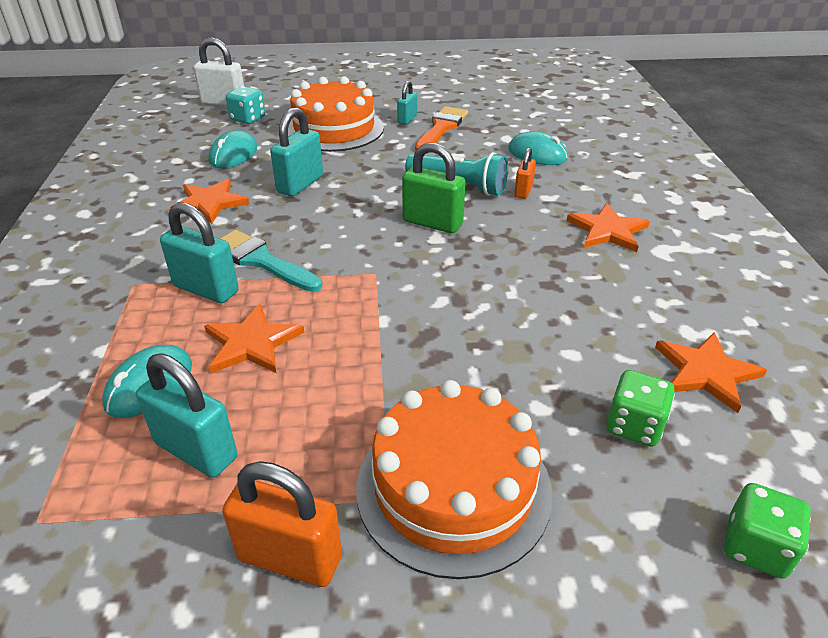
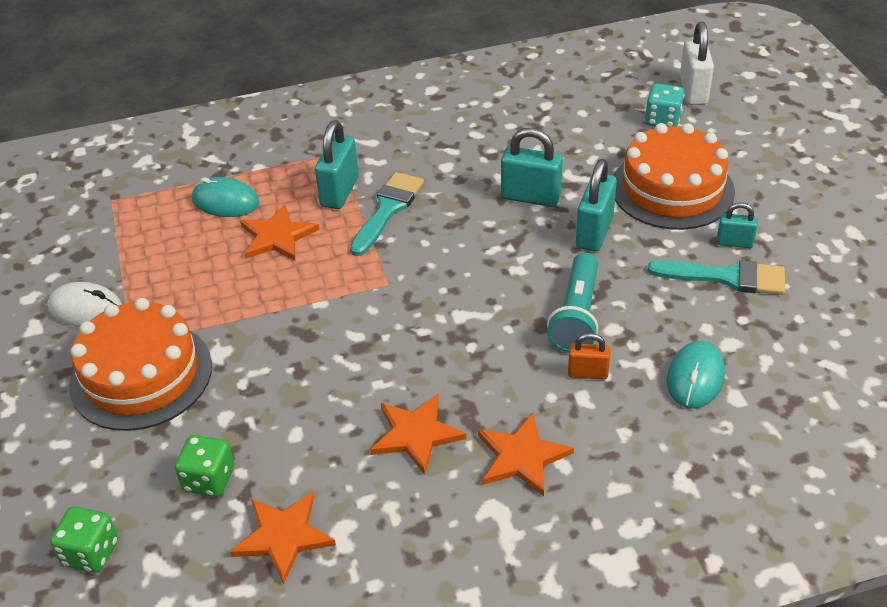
camera: 80 degrees right, 5 degrees up
turquoise padlock [136,354,237,478] -> turquoise padlock moved to [576,159,617,252]
orange star [168,179,249,224] -> orange star moved to [370,394,467,475]
turquoise mouse [208,130,257,168] -> none
orange padlock [222,461,342,587] -> white mouse [48,282,122,327]
green padlock [402,143,465,233] -> none
orange brush [415,106,468,151] -> turquoise brush [648,260,785,295]

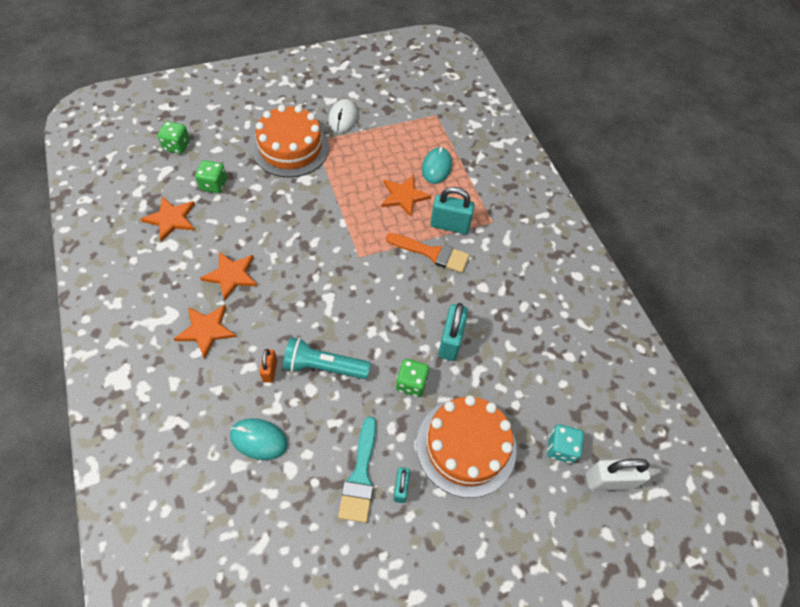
camera: 80 degrees right, 15 degrees up
turquoise brush [350,172,424,256] -> orange brush [386,233,469,273]
turquoise padlock [576,159,617,252] -> green dice [396,359,429,397]

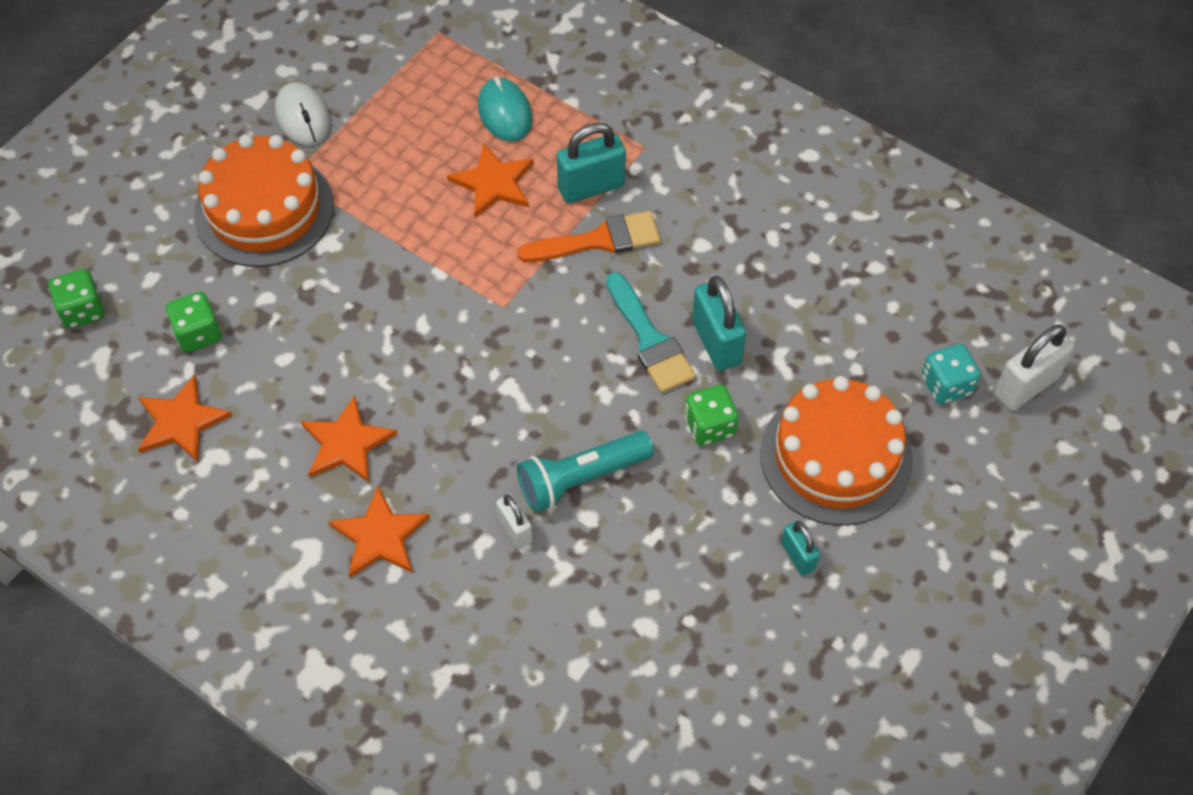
camera: 30 degrees left, 0 degrees up
turquoise mouse [230,418,288,460] -> none
orange padlock [259,349,277,383] -> white padlock [496,494,533,548]
turquoise brush [338,417,376,523] -> turquoise brush moved to [606,272,696,393]

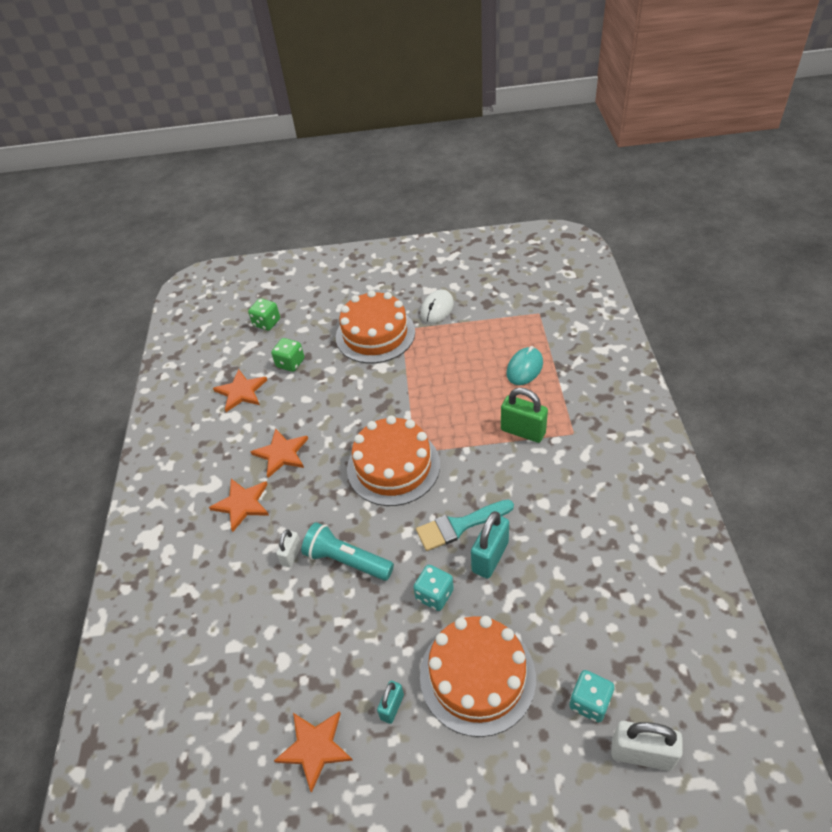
camera: 55 degrees right, 10 degrees down
orange star [447,143,534,218] -> orange star moved to [274,711,352,793]
orange brush [517,211,661,262] -> none
turquoise padlock [557,123,626,204] -> green padlock [501,388,548,443]
turquoise brush [606,272,696,393] -> turquoise brush turned 45 degrees clockwise [416,500,514,551]
green dice [685,385,739,446] -> turquoise dice [413,565,454,611]
none -> orange cake [347,415,440,506]

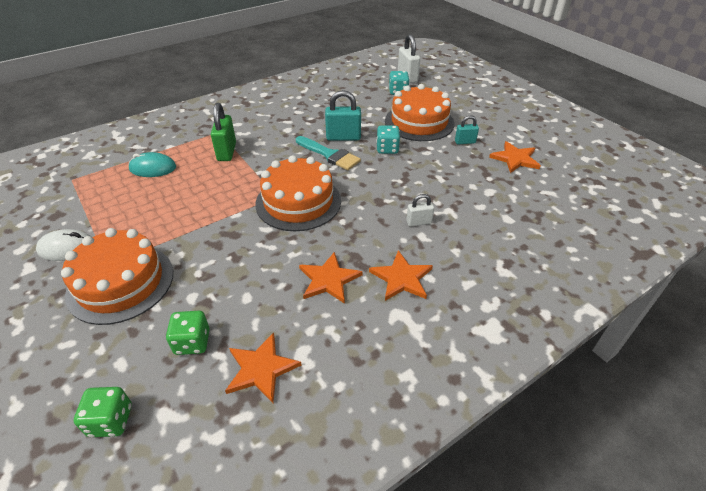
camera: 125 degrees left, 5 degrees down
turquoise flashlight [301,522,394,581] -> none

